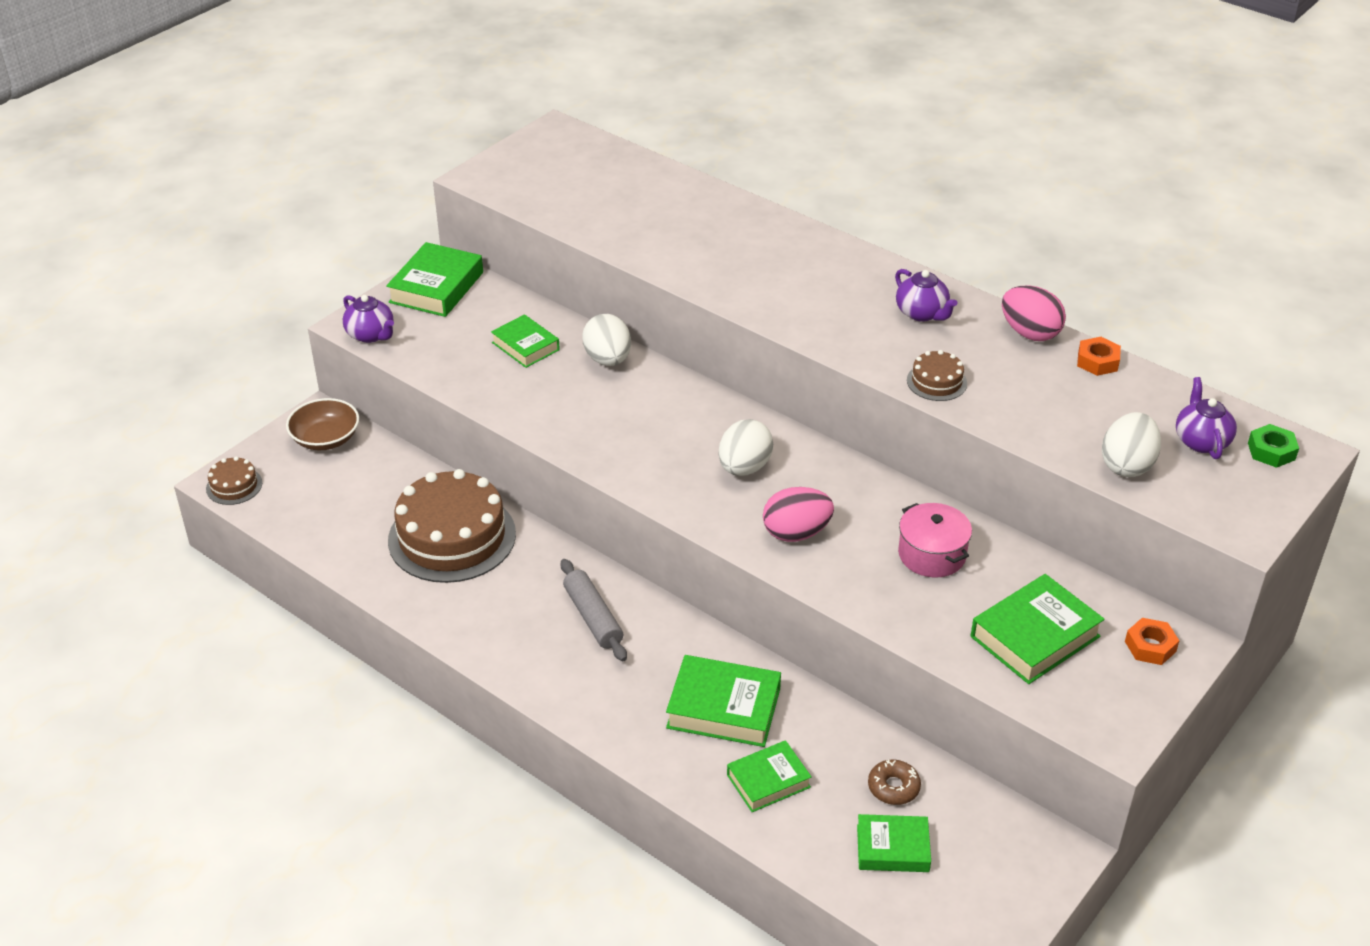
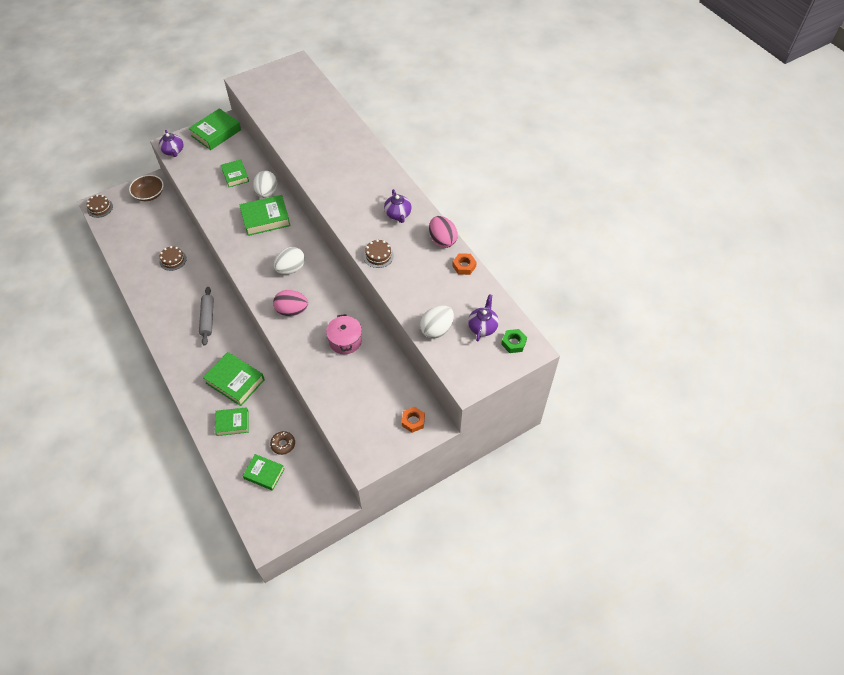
camera: 20 degrees right, 15 degrees up
brown cake [388,469,516,583] -> brown cake [160,246,187,271], size x0.45
green book [971,574,1105,684] -> green book moved to [240,195,291,236]

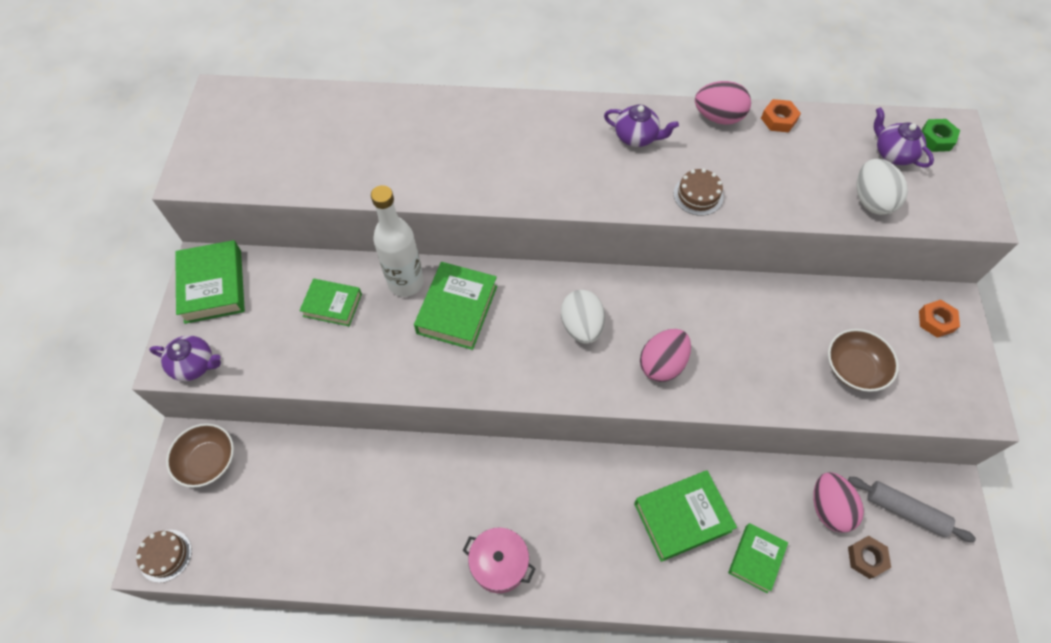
camera: 55 degrees left, 5 degrees up
brown cake [160,246,187,271] -> none
grey rolling pin [199,287,214,346] -> grey rolling pin moved to [848,477,976,542]
green book [243,454,285,491] -> brown nut [848,536,891,579]
white egg [253,171,277,198] -> white bottle [371,185,424,297]
brown donut [270,431,295,455] -> pink egg [813,472,864,533]
pink pot [326,314,362,354] -> pink pot moved to [463,527,536,593]
none -> brown bowl [828,329,899,392]

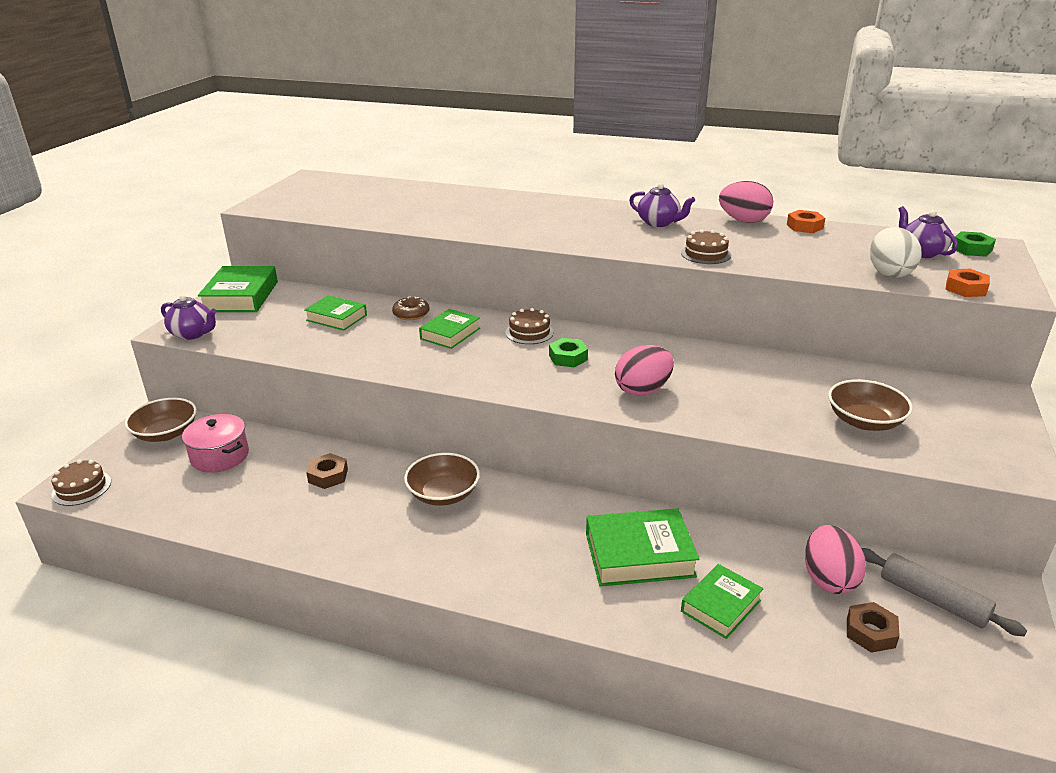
camera: 15 degrees right, 30 degrees down
white bottle [371,185,424,297] -> brown donut [392,296,429,320]
green book [414,262,497,350] -> green book [419,309,480,349], size x0.65
pink pot [463,527,536,593] -> pink pot moved to [182,414,249,473]
white egg [561,290,605,344] -> green nut [549,338,588,368]
orange nut [919,300,960,338] -> orange nut moved to [945,269,990,297]
none -> brown nut [306,453,348,489]
none -> brown bowl [404,453,480,506]
none -> brown cake [505,308,554,344]

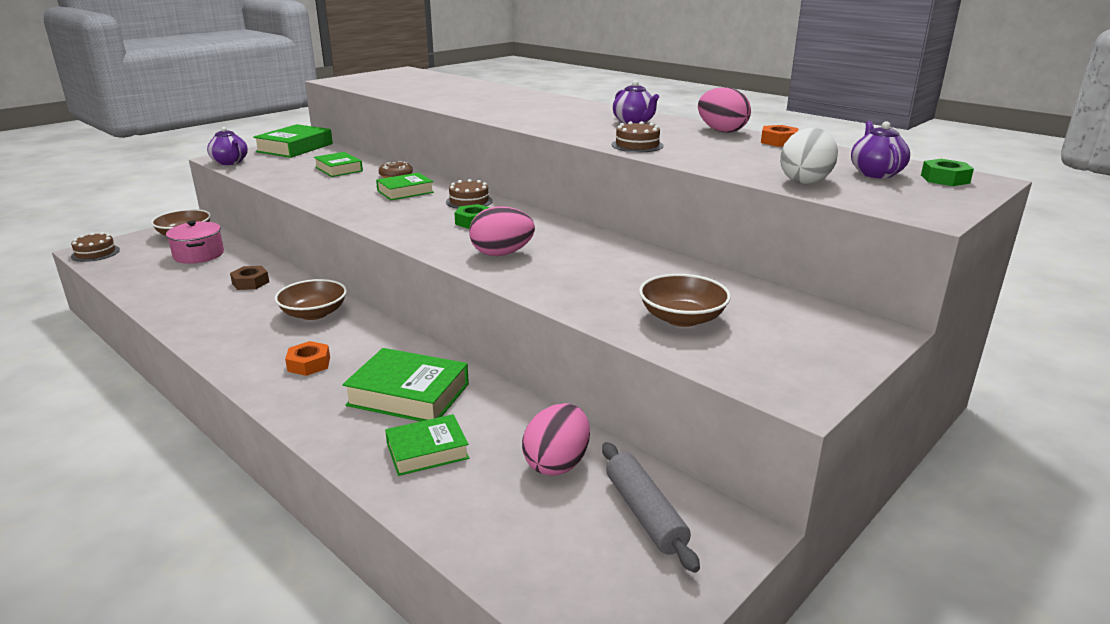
camera: 25 degrees right, 5 degrees down
brown nut [847,602,900,653] -> none
orange nut [945,269,990,297] -> orange nut moved to [285,341,330,376]

